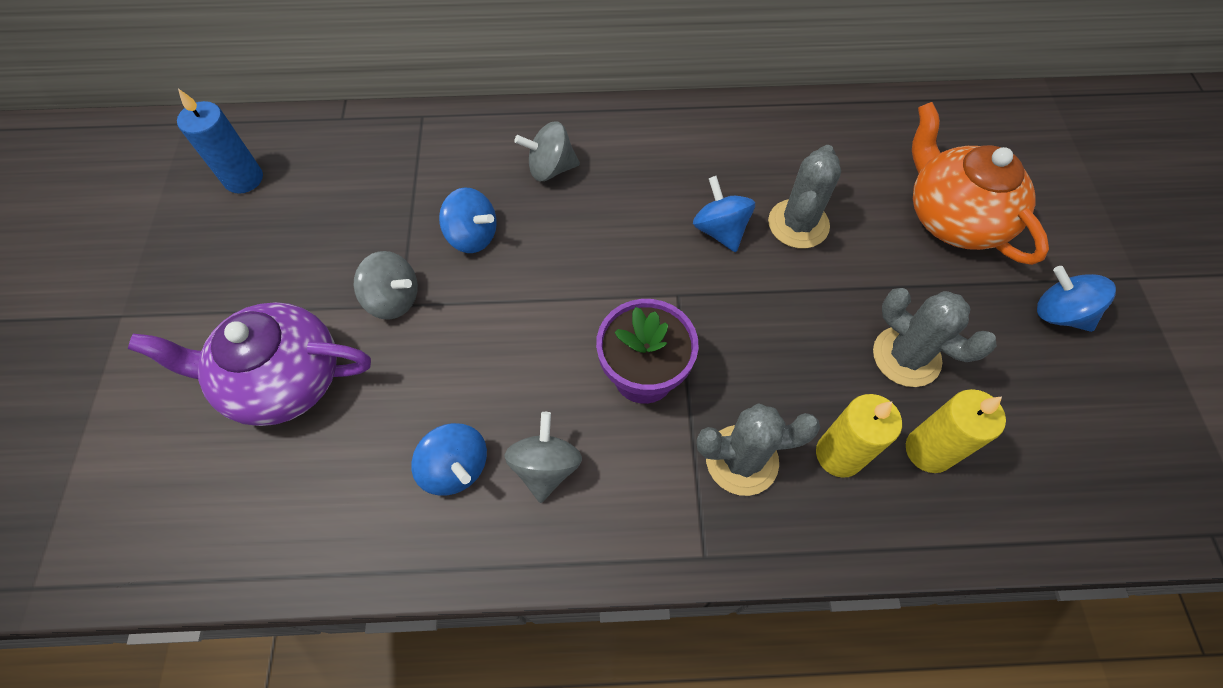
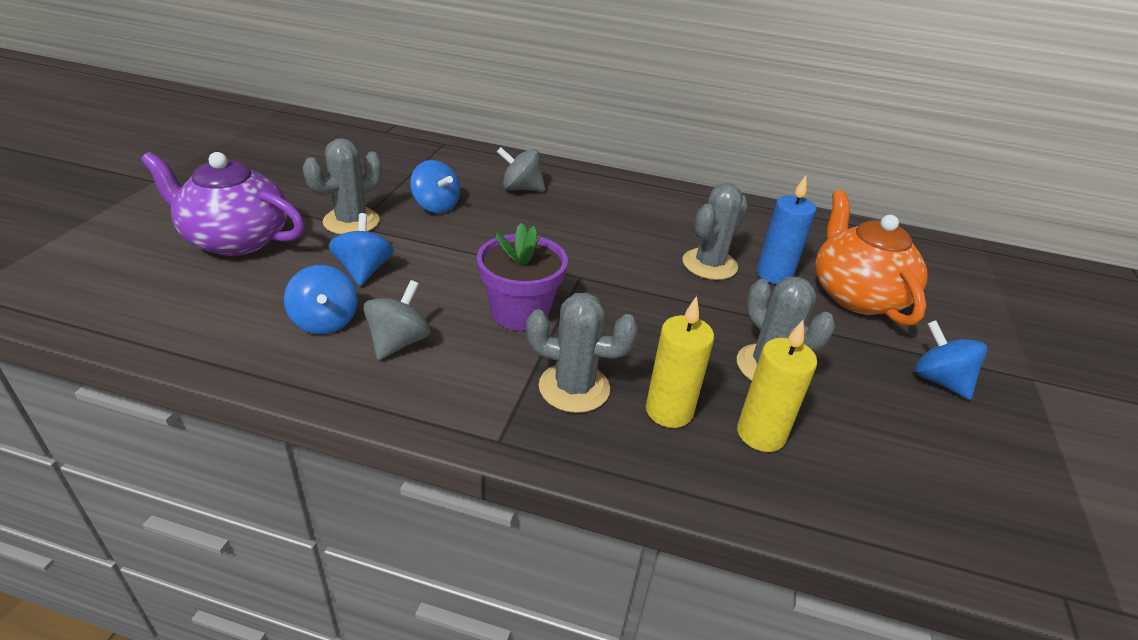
camera: 15 degrees right, 25 degrees down
blue candle [177,89,263,194] -> blue candle moved to [757,175,816,284]
grey spinning top [353,251,418,320] -> grey cactus [303,138,382,235]
blue spinning top [693,176,755,252] -> blue spinning top moved to [329,213,394,286]

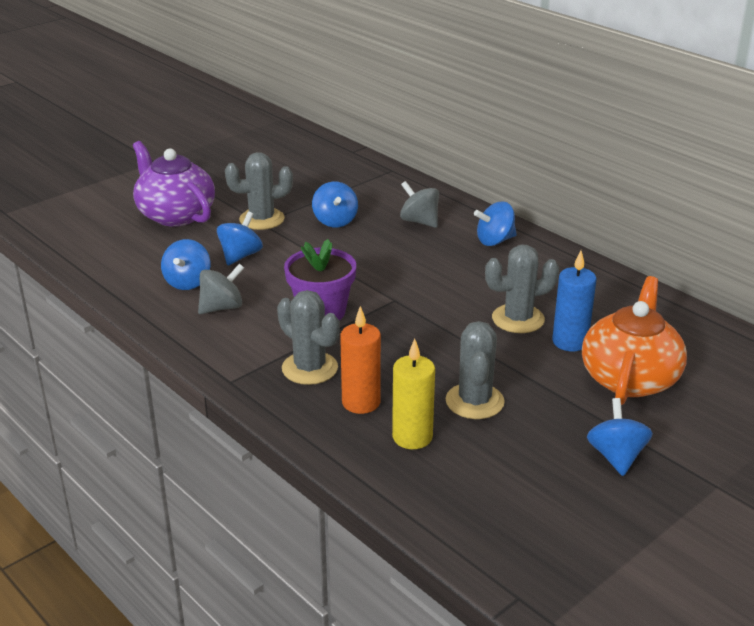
camera: 35 degrees right, 5 degrees down
yellow candle [646,296,714,428] -> orange candle [340,306,381,414]
none -> blue spinning top [474,201,517,246]

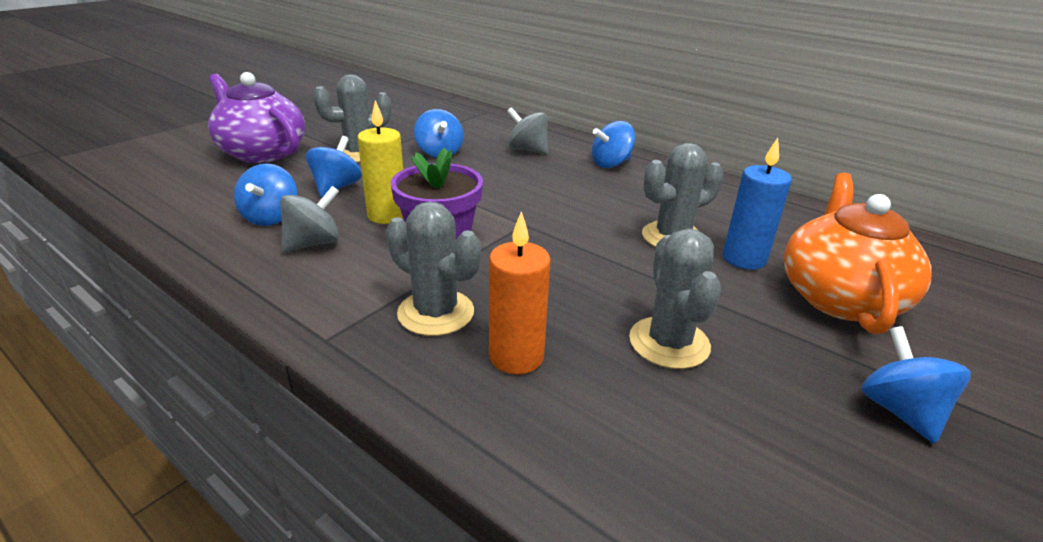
camera: 10 degrees left, 0 degrees up
yellow candle [392,339,435,449] -> yellow candle moved to [357,100,403,224]

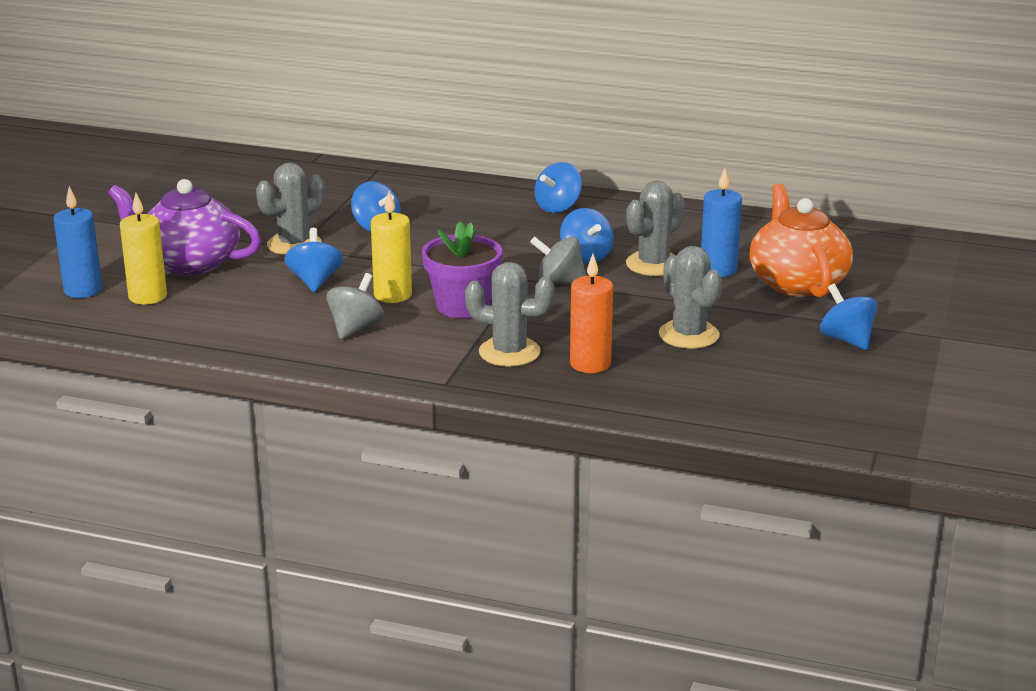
camera: 20 degrees left, 5 degrees down
blue spinning top [234,164,297,226] -> blue spinning top moved to [560,208,614,263]
grey spinning top [507,107,548,154] -> grey spinning top moved to [530,236,586,284]
none -> blue candle [53,186,102,298]
none -> yellow candle [120,193,167,305]

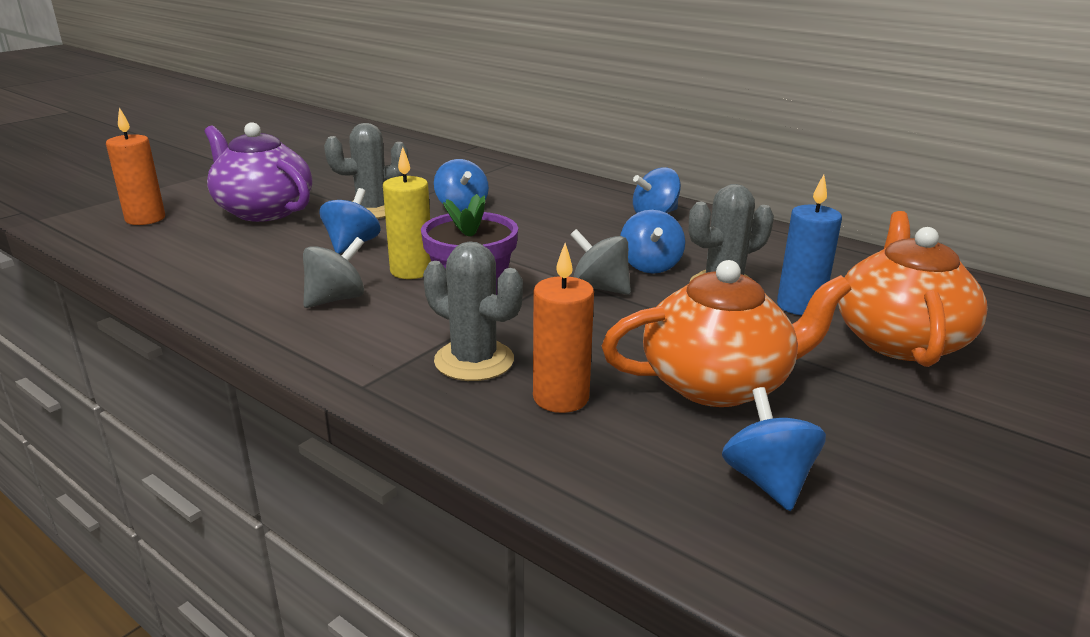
camera: 20 degrees right, 0 degrees up
blue candle [53,186,102,298] -> orange candle [106,107,165,225]
yellow candle [120,193,167,305] -> none
grey cactus [659,246,722,349] -> orange teapot [602,260,852,407]
blue spinning top [820,284,877,350] -> blue spinning top moved to [722,387,826,511]

